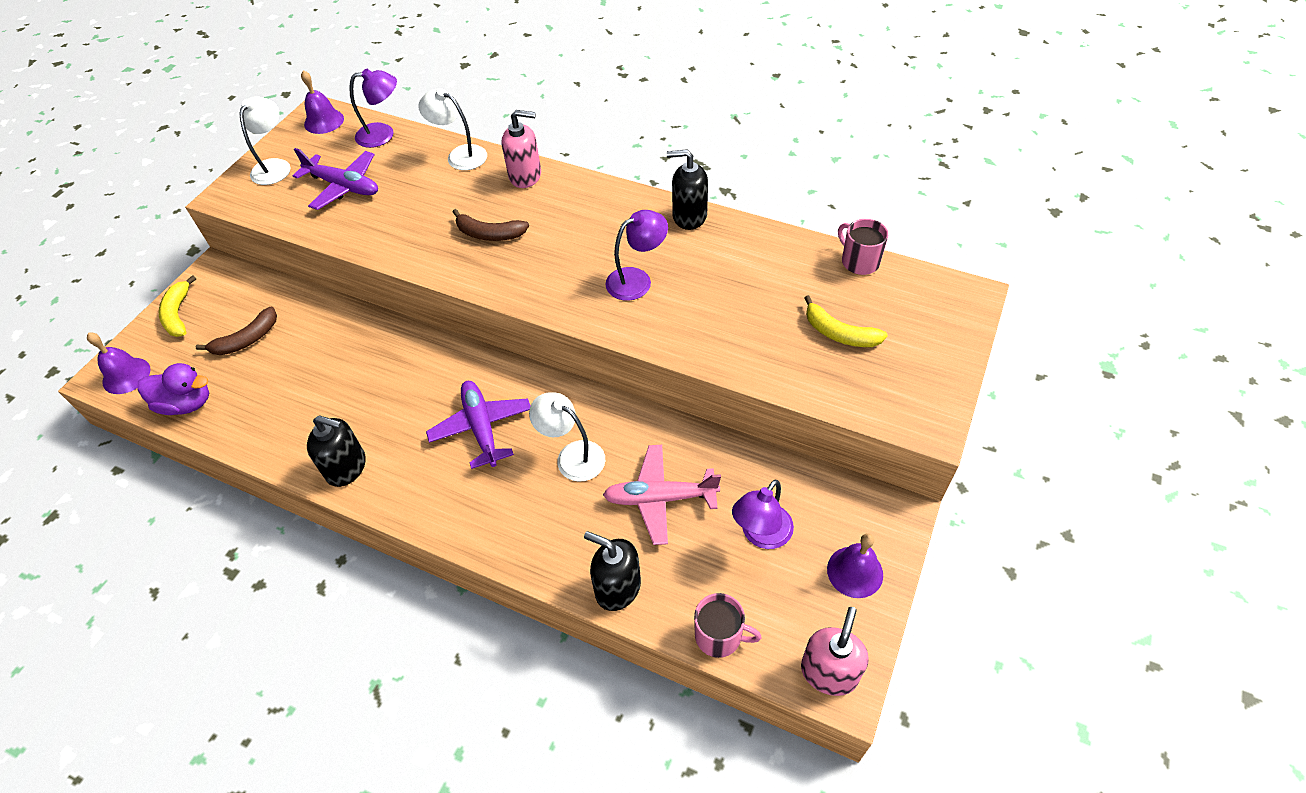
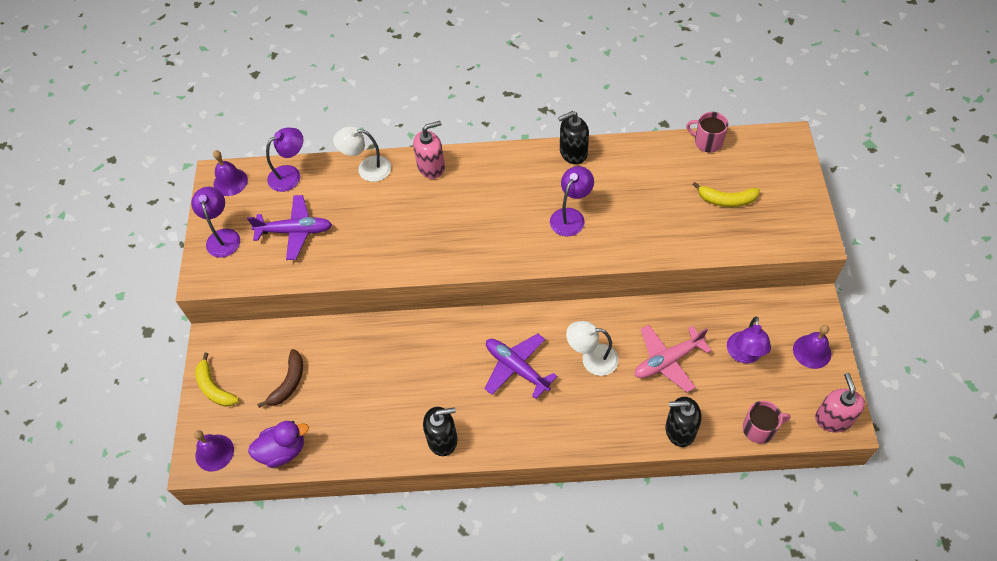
camera: 25 degrees left, 5 degrees up
white lamp [239,97,291,185] -> purple lamp [191,187,240,258]
brown banana [453,209,529,241] -> none

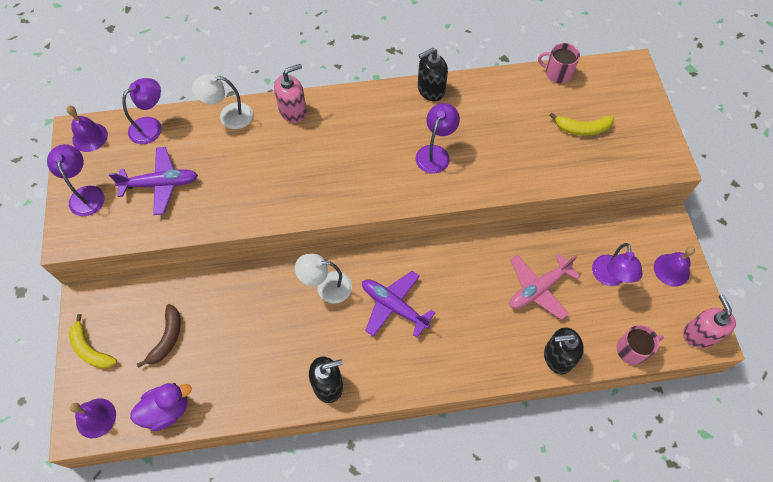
camera: 10 degrees left, 5 degrees up
white lamp [566,321,619,376] -> white lamp moved to [295,254,352,303]

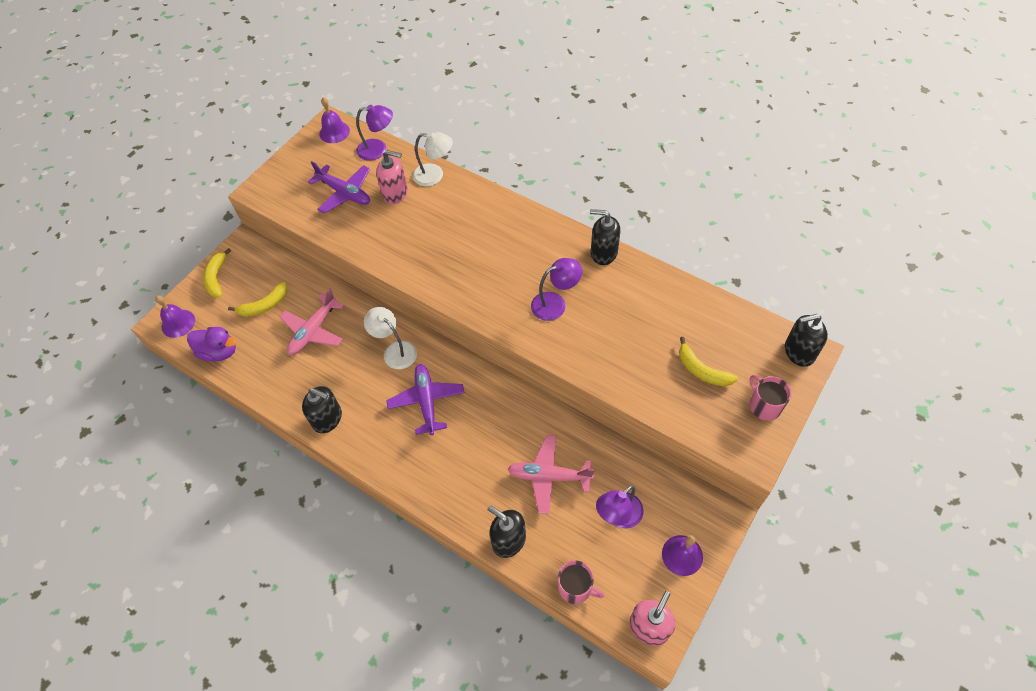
camera: 45 degrees right, 5 degrees down
purple lamp [47,144,105,216] -> none
brown banana [137,304,181,368] -> yellow banana [228,282,287,317]
white lamp [192,74,253,129] -> white lamp turned 150 degrees clockwise [413,131,453,186]
pink soap dispenser [274,64,307,123] -> pink soap dispenser moved to [376,150,408,204]
pink mug [538,43,580,83] -> pink mug moved to [749,375,791,421]
none -> pink plane [279,288,344,355]
none -> black soap dispenser [785,314,828,367]

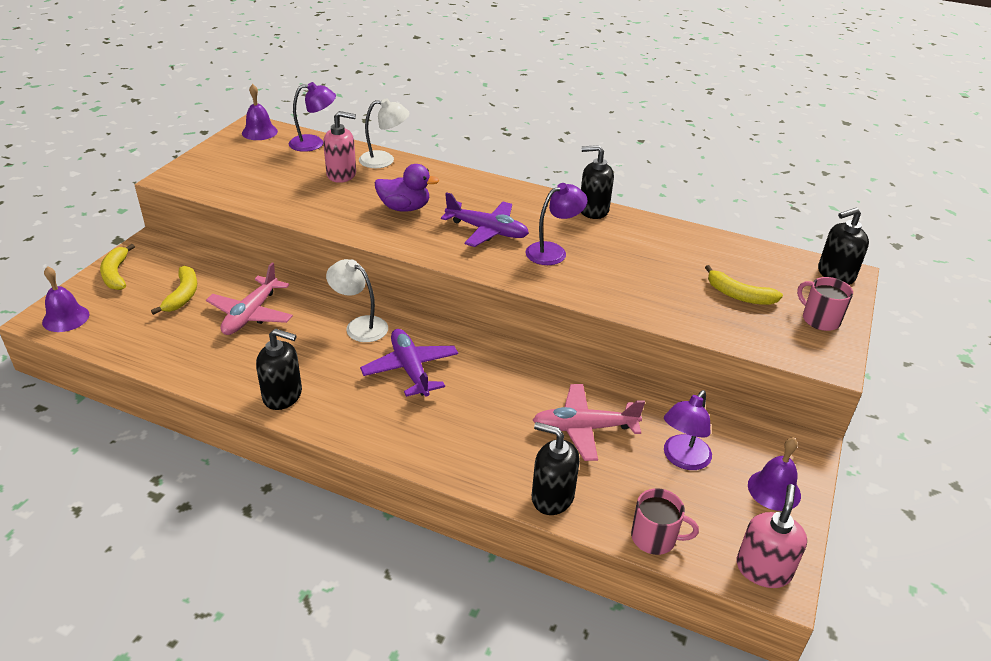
camera: 15 degrees left, 20 degrees down
purple duck [187,327,236,362] -> purple duck moved to [375,164,439,212]
yellow banana [228,282,287,317] -> yellow banana turned 45 degrees counterclockwise [151,266,197,315]
purple plane [308,161,370,213] -> purple plane moved to [441,192,529,247]

